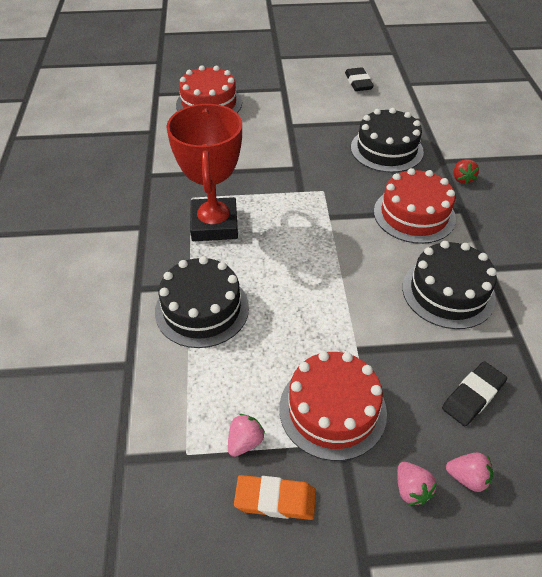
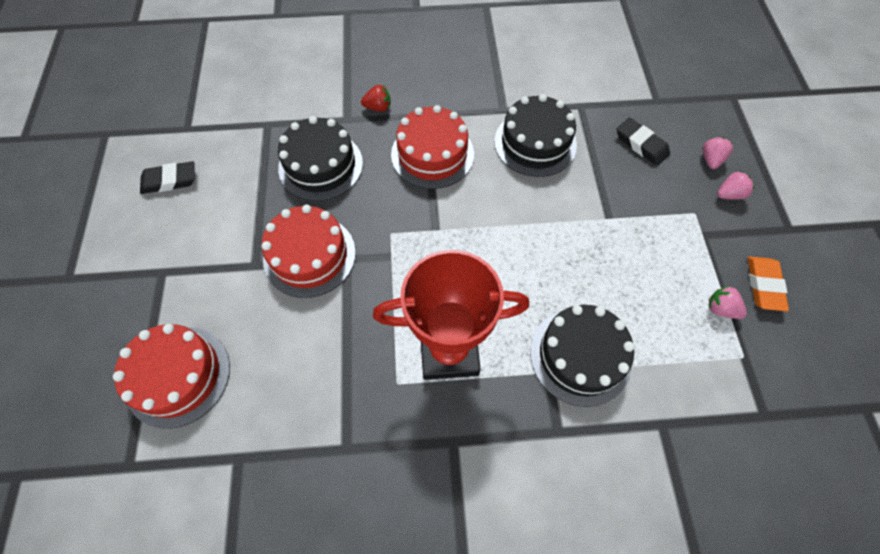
camera: 90 degrees left, 15 degrees up
red cake [279,351,387,461] -> red cake moved to [262,205,356,298]

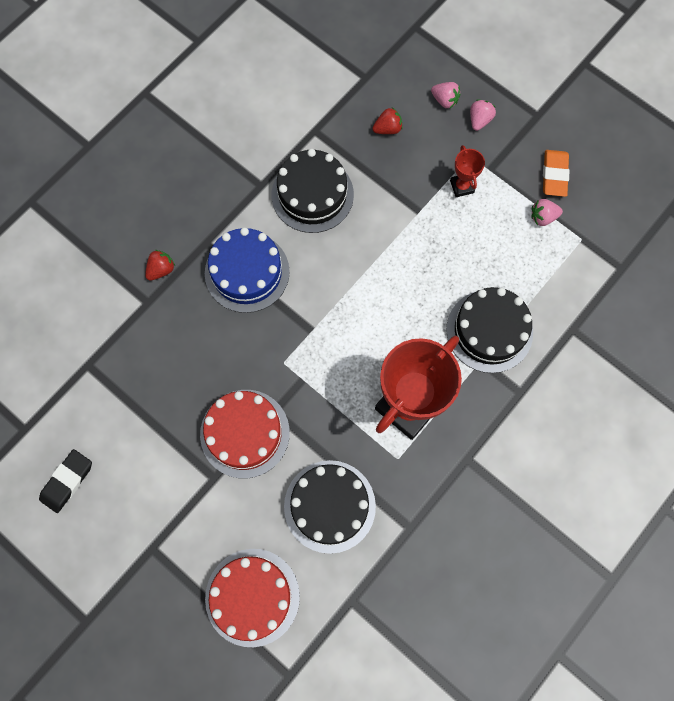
camera: 45 degrees left, 10 degrees up
black cake [278,116,363,201] -> black cake moved to [284,460,376,554]
red cake [391,105,474,189] -> blue cake [205,227,290,313]
black eraser [617,117,670,166] -> red strawberry [373,107,403,134]
pink strawberry [702,137,733,169] -> pink strawberry turned 150 degrees clockwise [431,82,460,108]
orange eraser [748,256,789,312] -> orange eraser turned 45 degrees clockwise [543,150,569,197]
none -> red trophy [450,145,485,197]

